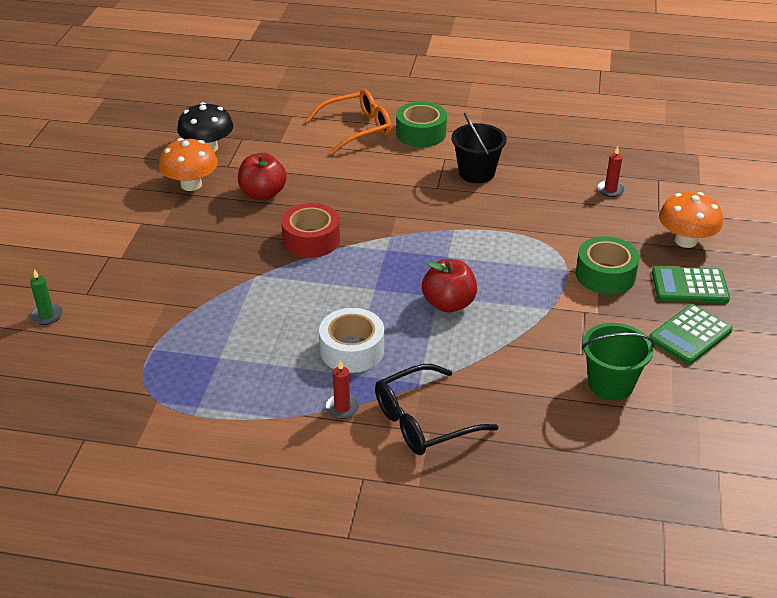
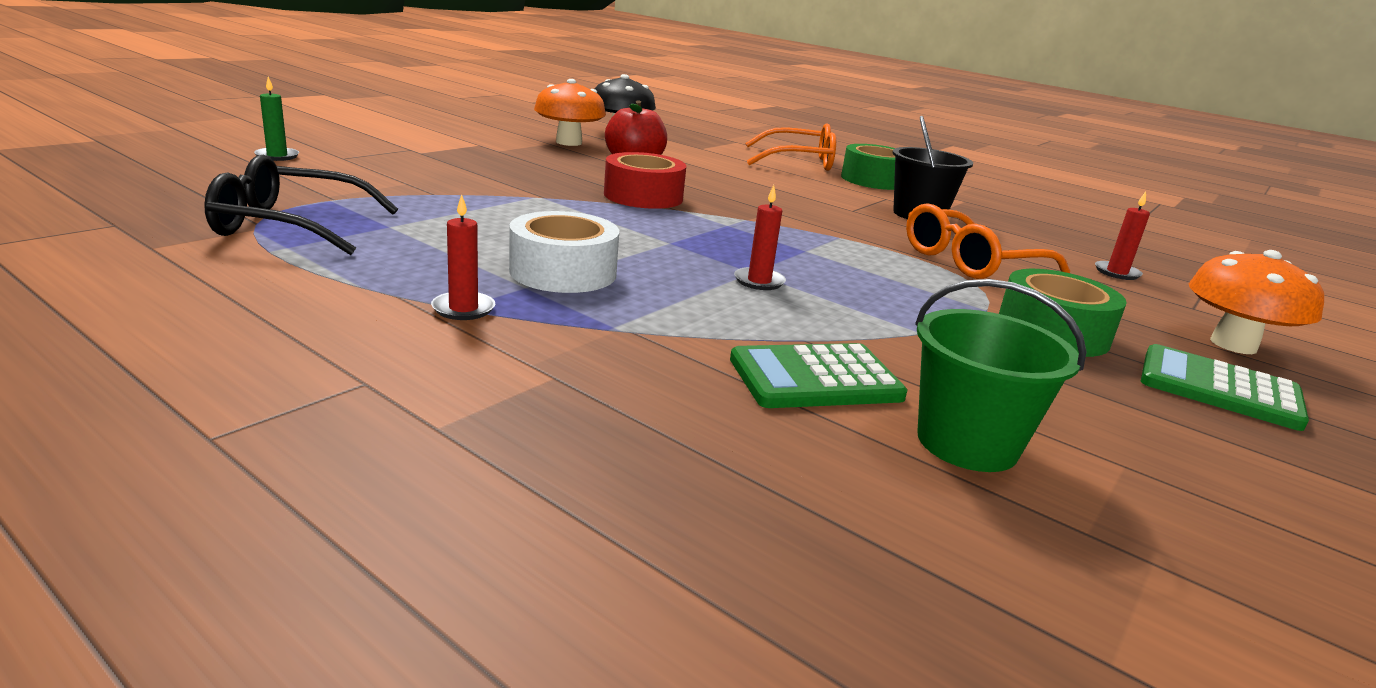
camera: 25 degrees right, 15 degrees down
black glasses [375,364,498,455] -> black glasses moved to [204,155,398,255]
red apple [422,259,477,313] -> red candle [734,185,786,290]
green calculator [649,304,733,364] -> green calculator moved to [730,343,907,408]
none -> orange glasses [906,203,1070,279]

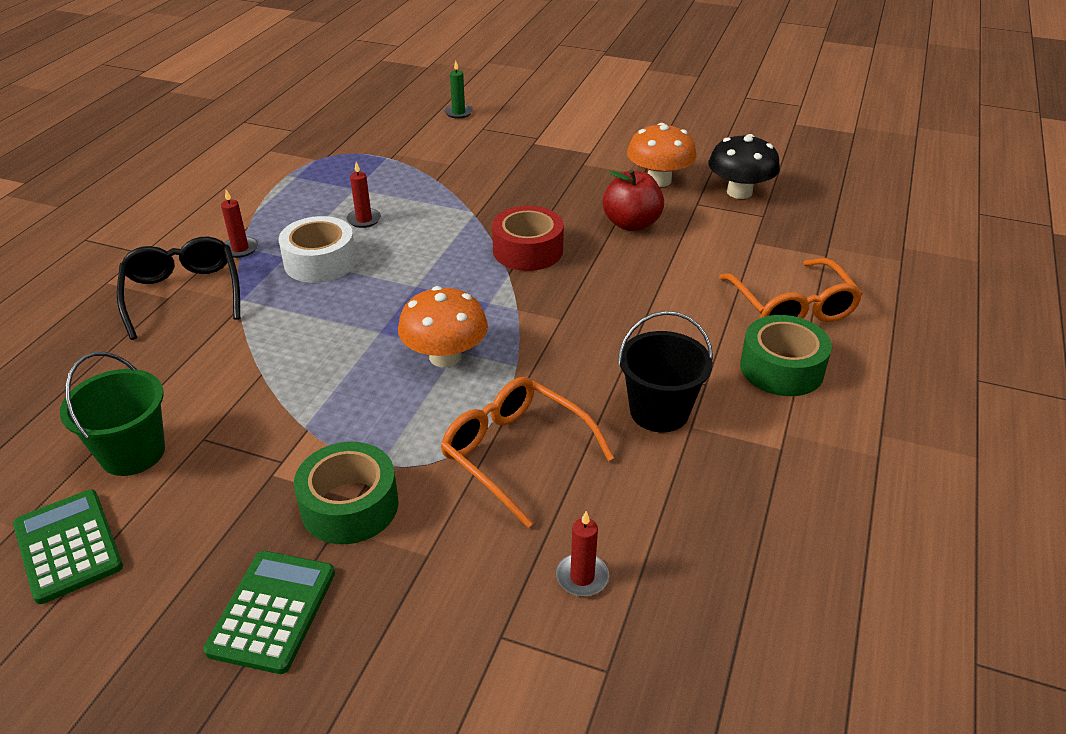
camera: 75 degrees right, 15 degrees up
black glasses [204,155,398,255] -> black glasses moved to [117,236,240,340]
green calculator [730,343,907,408] -> green calculator moved to [13,490,123,604]
red candle [734,185,786,290] -> red candle moved to [347,162,381,228]
orange mushroom [1189,250,1324,354] -> orange mushroom moved to [398,286,488,367]

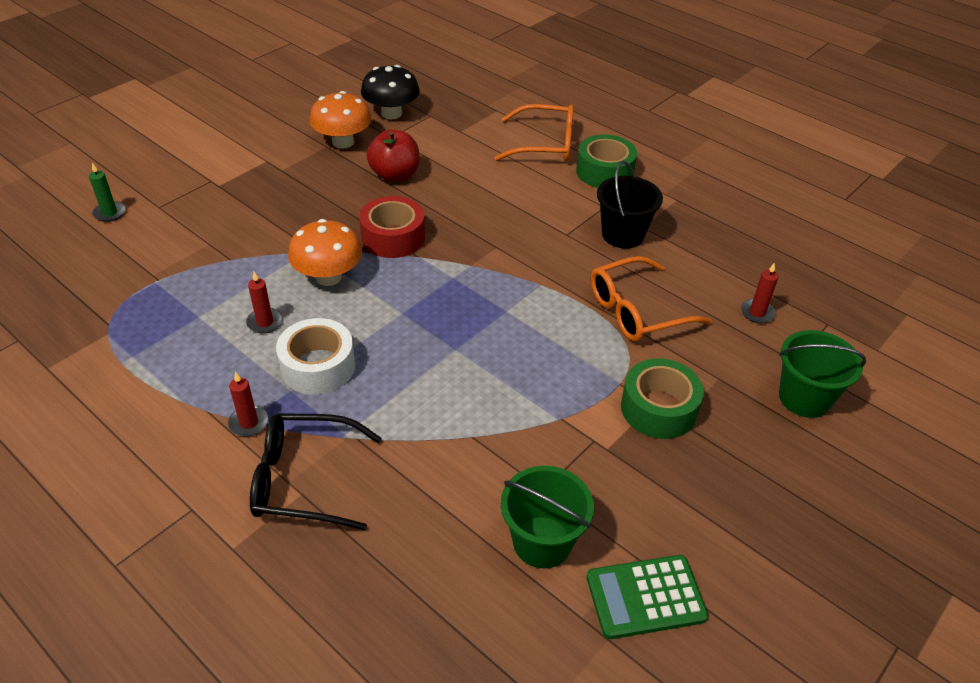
camera: 70 degrees left, 5 degrees up
green calculator [203,551,335,674] -> none
orange mushroom [398,286,488,367] -> orange mushroom moved to [288,219,362,286]
none -> green bucket [779,330,866,418]

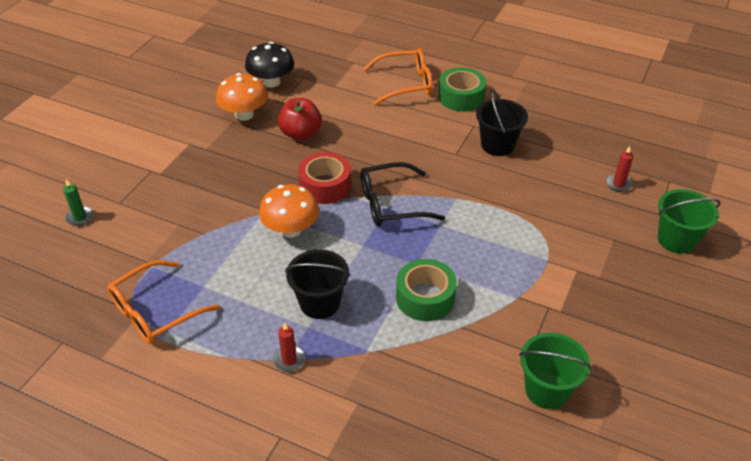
camera: 15 degrees left, 0 degrees up
red candle [246,272,283,334] -> none
black glasses [250,413,382,530] -> black glasses moved to [361,162,445,227]
white tape [276,318,355,395] -> black bucket [285,249,350,319]
green calculator [587,555,708,639] -> none
orange glasses [591,256,712,342] -> orange glasses moved to [107,260,220,344]
green tape [621,358,704,439] -> green tape moved to [396,259,457,321]

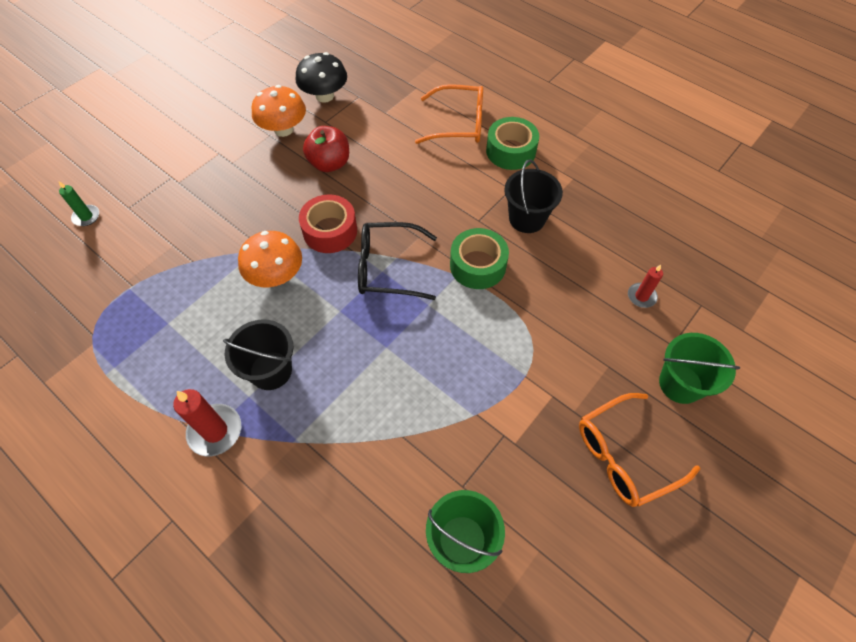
camera: 15 degrees right, 15 degrees up
orange glasses [107,260,220,344] -> orange glasses moved to [579,393,700,507]
red candle [273,322,305,372] -> red candle [173,389,241,456], size x1.64
green tape [396,259,457,321] -> green tape moved to [450,228,509,289]

